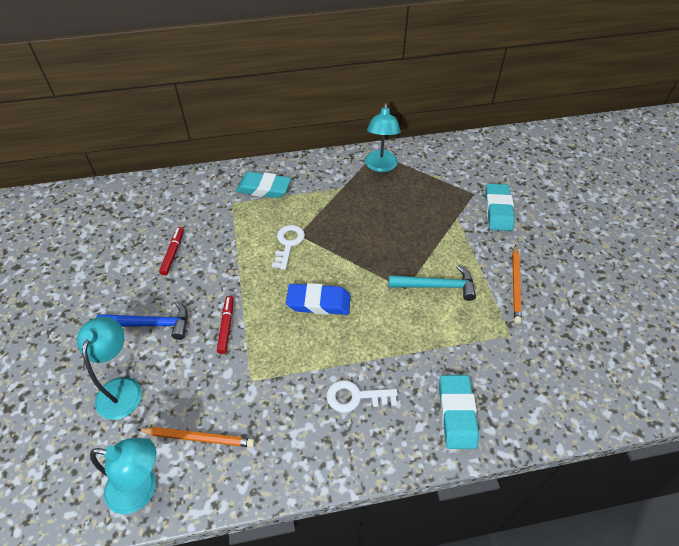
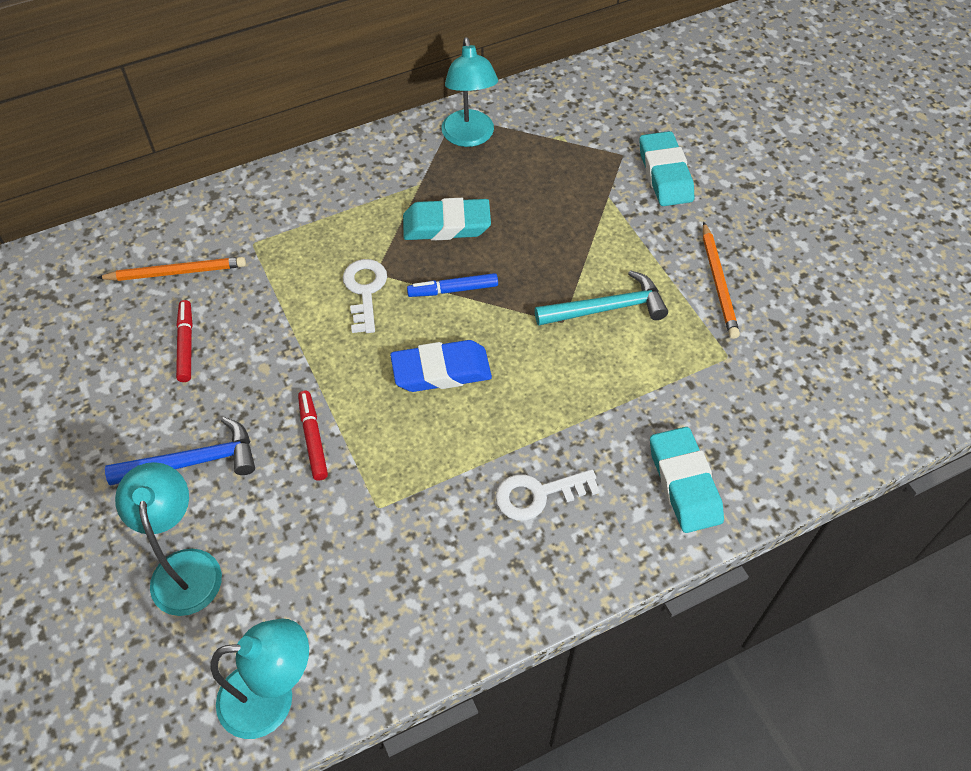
camera: 15 degrees left, 5 degrees up
orange pencil [137,427,255,447] -> orange pencil moved to [97,257,246,281]
turquoise eraser [236,172,291,198] -> turquoise eraser moved to [403,198,491,241]
none -> blue marker [407,273,498,297]

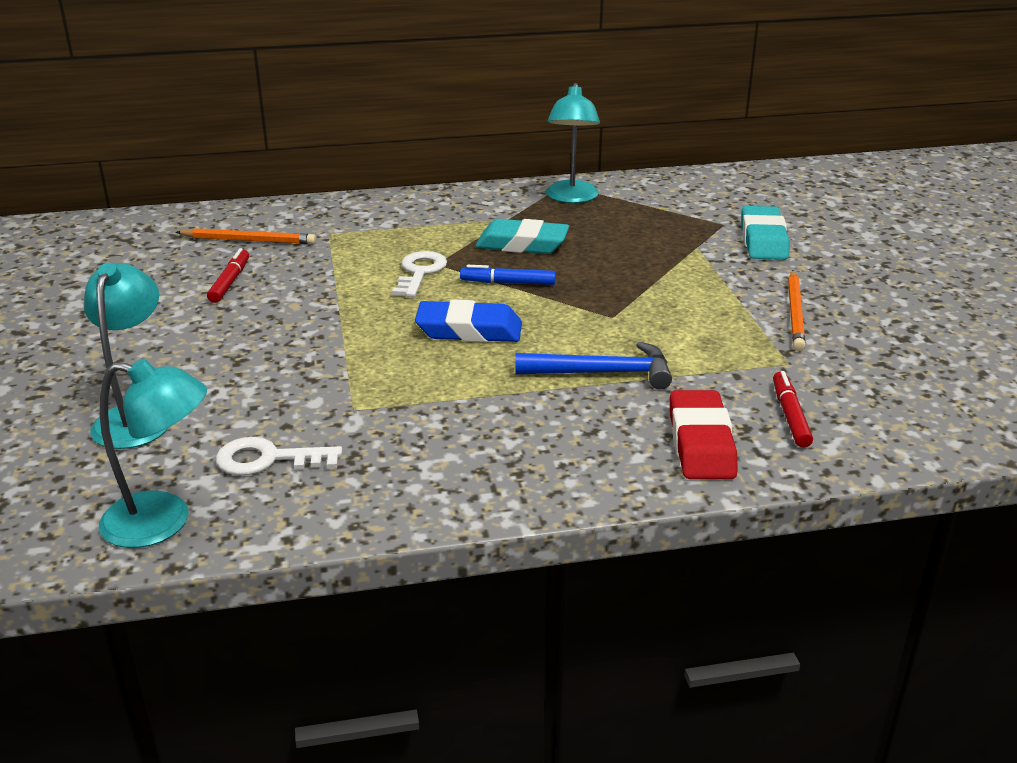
camera: 15 degrees right, 25 degrees down
blue hammer [105,417,255,486] -> blue hammer moved to [515,342,672,389]
red marker [298,391,328,481] -> red marker moved to [773,371,813,448]
white key [495,469,600,521] -> white key moved to [216,437,342,475]
turquoise hammer [535,270,668,326] -> none
turquoise eraser [650,427,724,533] -> red eraser [670,390,738,479]

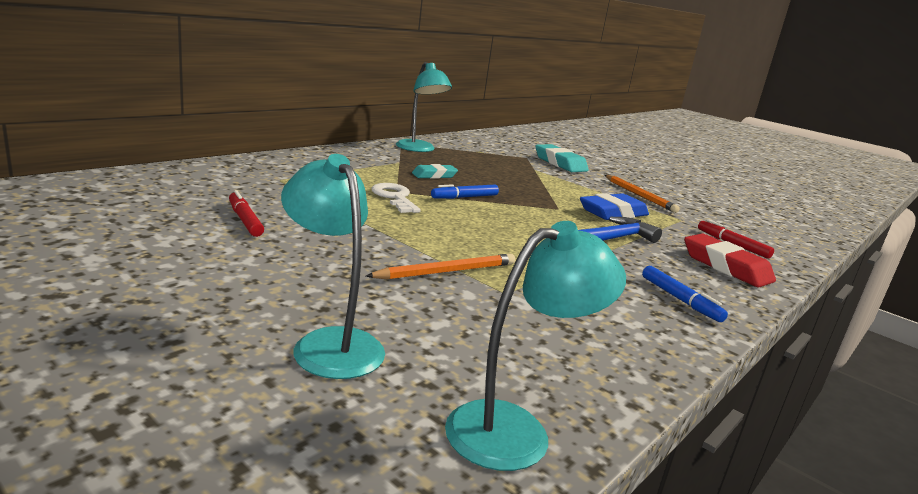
camera: 40 degrees left, 10 degrees down
orange pencil [176,228,316,244] -> orange pencil moved to [366,254,515,280]
white key [216,437,342,475] -> none
blue eraser [415,300,522,342] -> blue eraser moved to [580,193,649,220]
turquoise eraser [475,219,569,254] -> turquoise eraser [412,164,458,179], size x0.62
none -> blue marker [642,266,728,322]

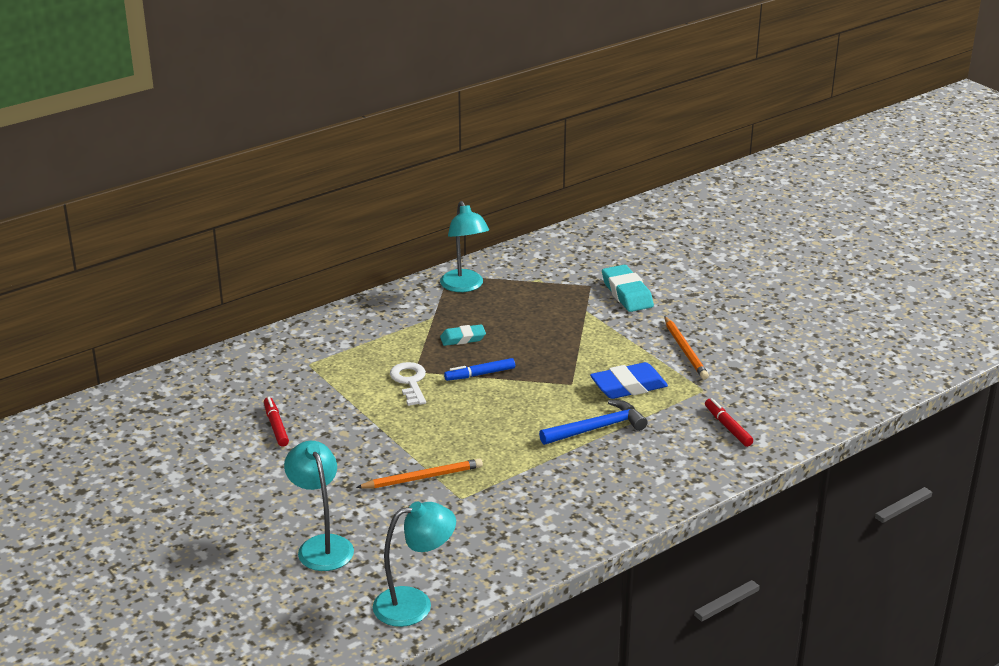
camera: 15 degrees right, 10 degrees up
blue marker [642,266,728,322] -> none
red eraser [684,233,776,287] -> none

